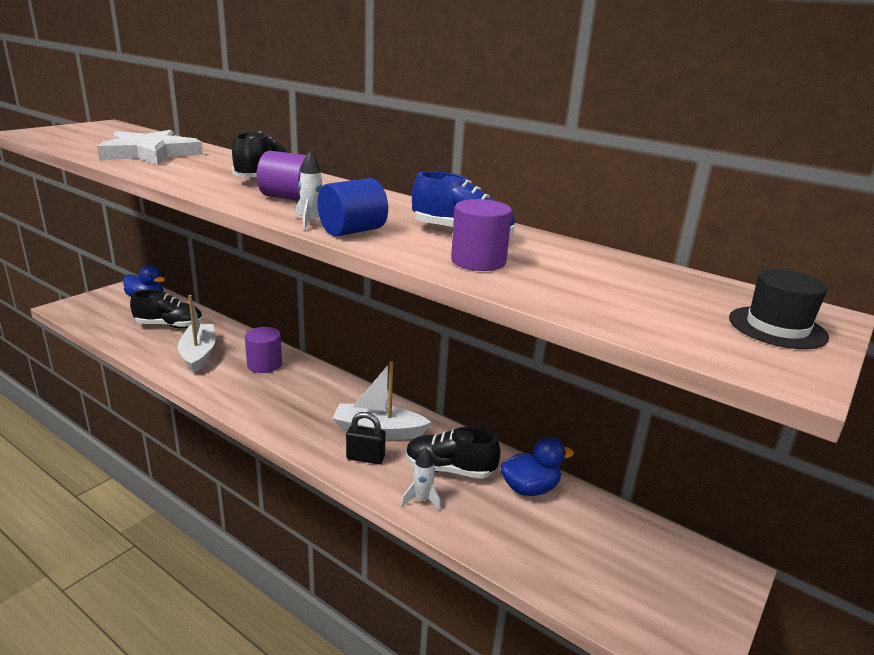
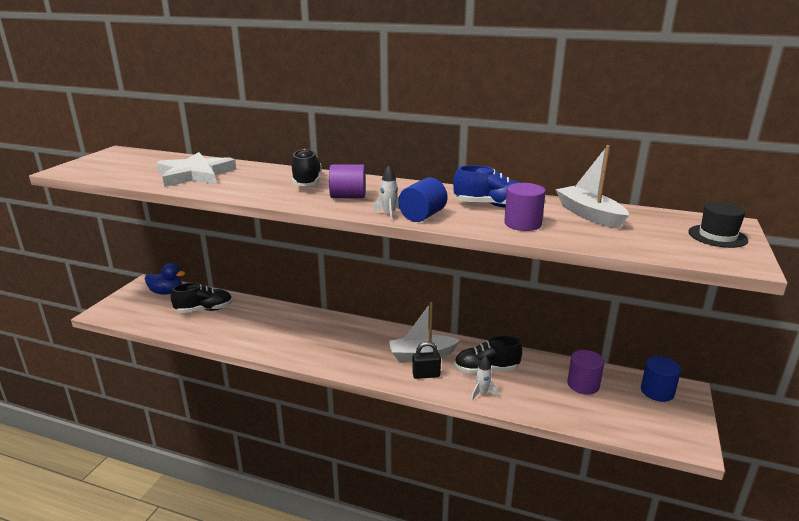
camera: 15 degrees left, 0 degrees up
white boat [178,295,216,373] -> white boat moved to [555,145,629,229]
purple cylinder [245,327,282,373] -> purple cylinder moved to [567,350,604,395]
blue duck [500,437,574,496] -> none
none -> blue cylinder [641,356,681,402]

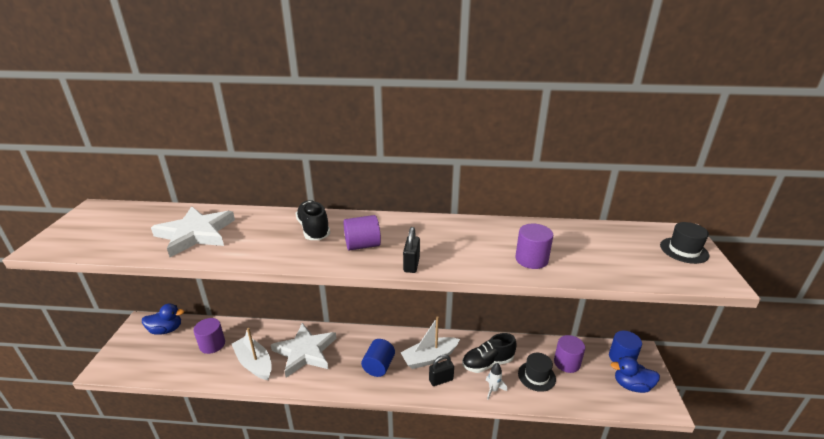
camera: 15 degrees left, 5 degrees up
black shoe [171,283,233,313] -> purple cylinder [193,318,225,354]
white rocket [373,165,400,221] -> black padlock [403,227,420,273]
blue cylinder [398,177,447,222] -> blue cylinder moved to [361,339,395,377]
blue shoe [453,165,520,208] -> none
white boat [555,145,629,229] -> white boat moved to [232,328,272,380]
none -> white star [271,323,336,378]
none -> black hat [518,353,556,392]
none -> blue duck [611,356,660,393]

